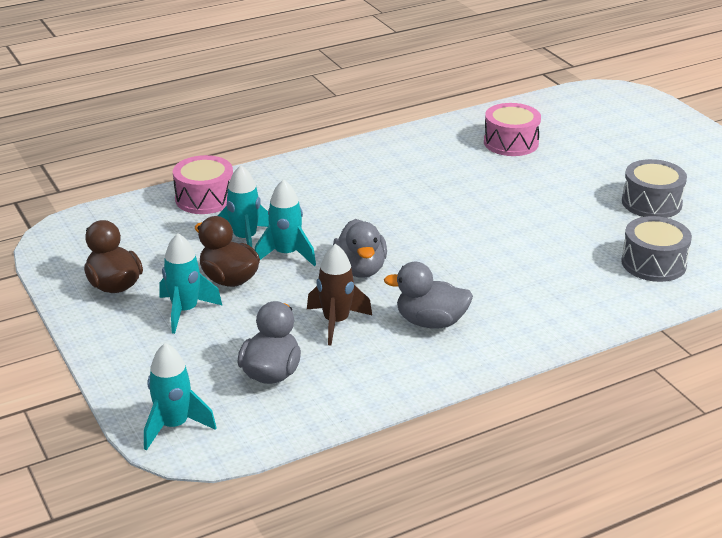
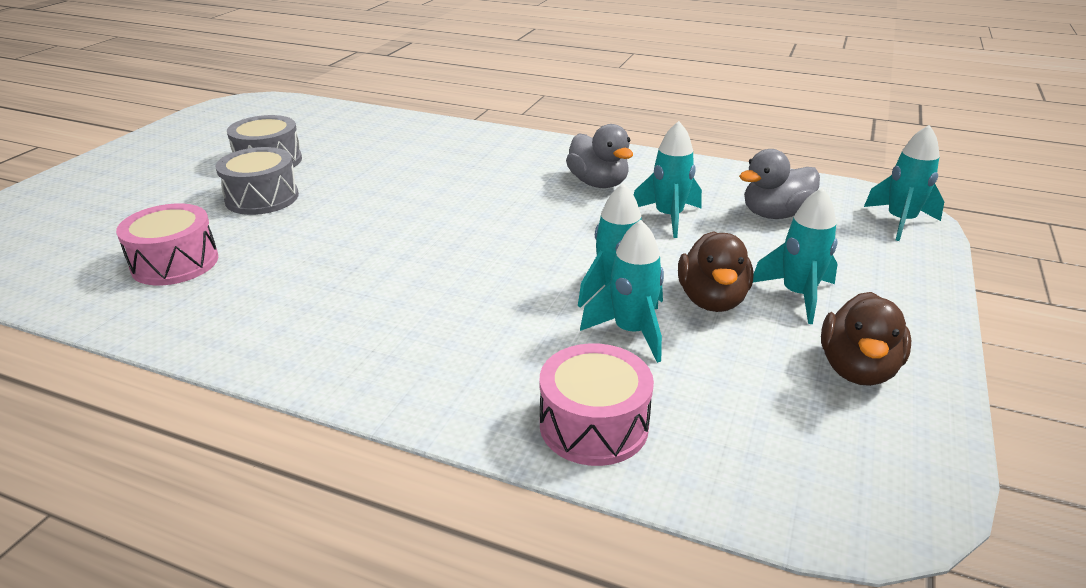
camera: 130 degrees left, 0 degrees up
brown rocket [307,244,372,345] -> turquoise rocket [634,121,702,238]
grey duck [333,219,387,278] -> none
grey drum [621,216,692,282] -> grey drum moved to [216,147,299,215]

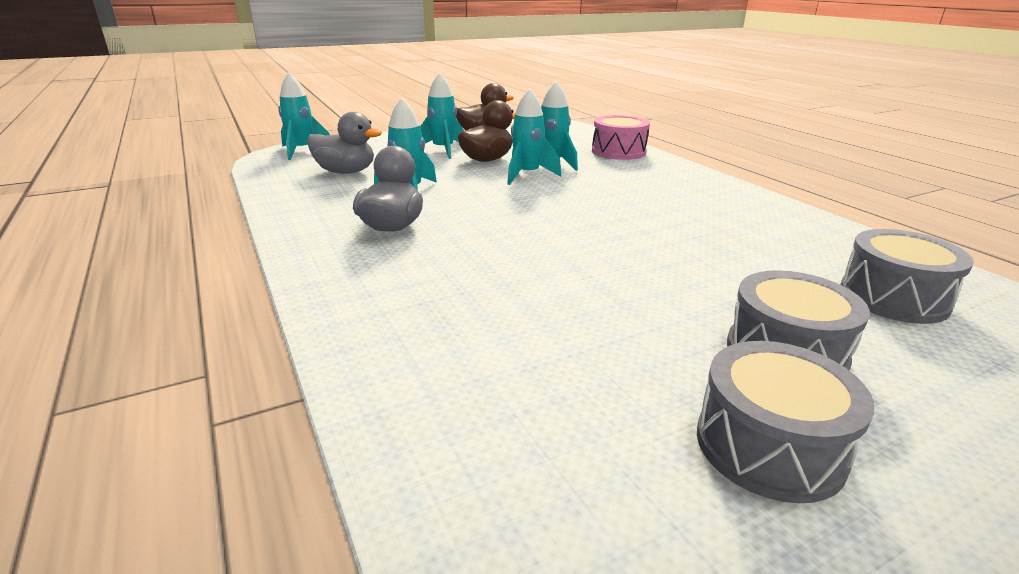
camera: 140 degrees left, 5 degrees down
pink drum [116,203,218,285] -> grey drum [840,229,974,324]

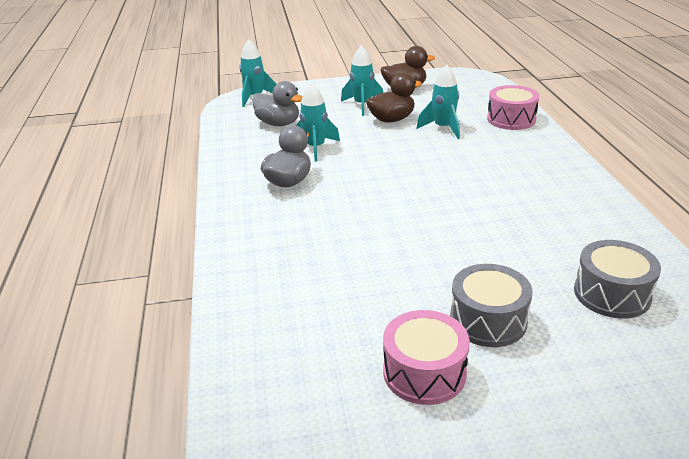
camera: 20 degrees right, 5 degrees up
turquoise rocket [507,88,561,185] -> none
grey drum [697,341,875,503] -> pink drum [383,310,470,405]

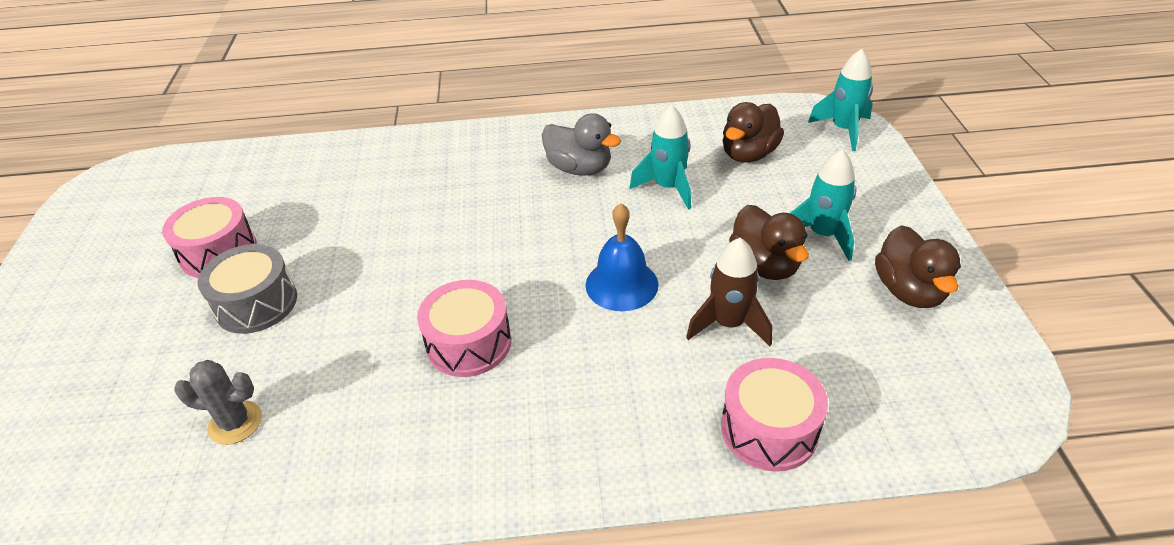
camera: 95 degrees right, 10 degrees up
grey duck [252,81,303,126] -> brown duck [723,102,784,162]
turquoise rocket [416,64,460,139] -> brown rocket [686,238,772,346]
grey drum [574,240,661,319] -> grey cactus [174,360,262,445]
none -> pink drum [417,280,511,377]
none -> blue bell [586,203,659,311]

